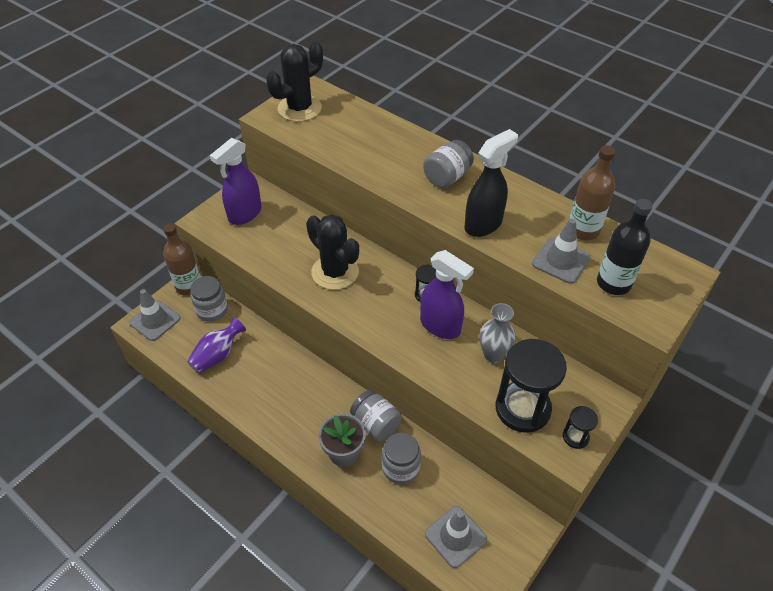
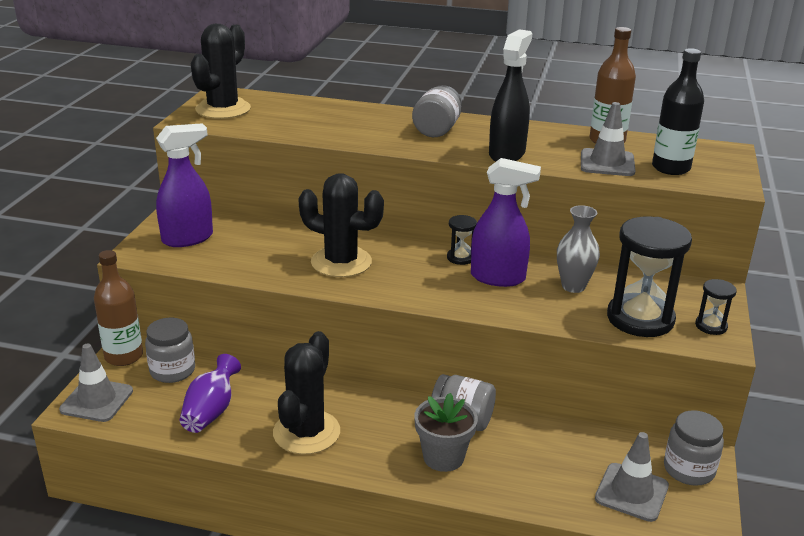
camera: 25 degrees left, 20 degrees down
purple spray bottle [210,138,262,225] -> purple spray bottle turned 135 degrees counterclockwise [156,123,213,247]
grey jar [382,433,421,484] -> grey jar moved to [664,410,724,486]
none -> black cactus [273,331,340,455]

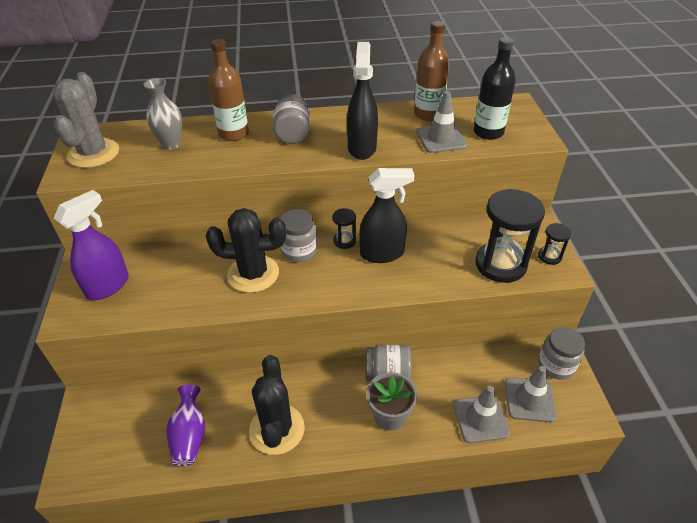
camera: 20 degrees left, 15 degrees up
grey traffic cone [59,344,133,422] -> grey traffic cone moved to [454,386,510,443]
brown bottle [94,250,143,366] -> brown bottle moved to [208,39,249,141]
grey jar [145,318,195,383] -> grey jar moved to [280,209,317,262]
black cactus [191,24,251,119] -> grey cactus [54,72,119,168]
purple spray bottle [471,158,541,287] -> black spray bottle [359,168,414,263]
grey vase [557,205,600,293] -> grey vase moved to [144,78,182,149]

